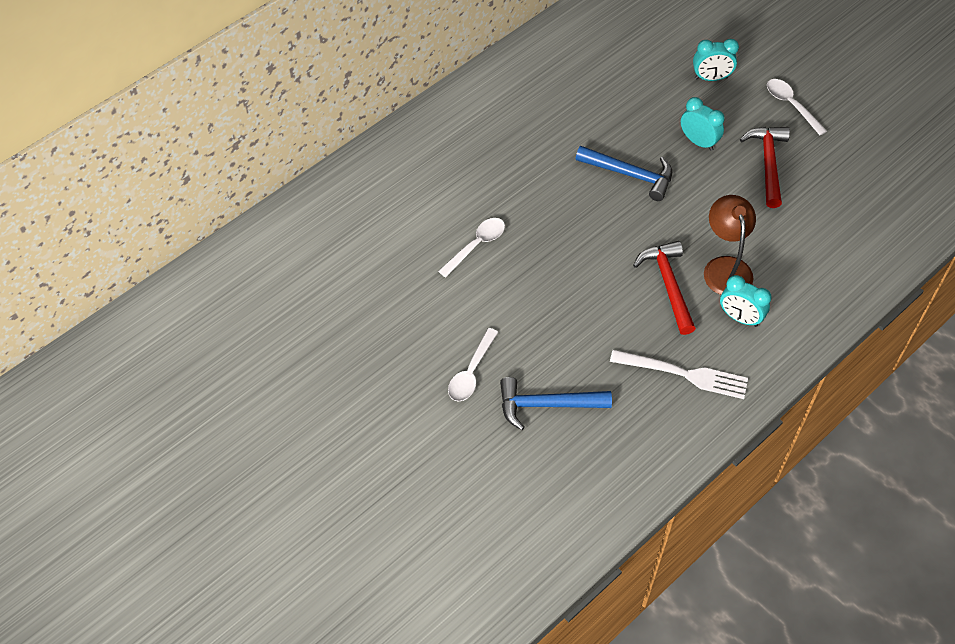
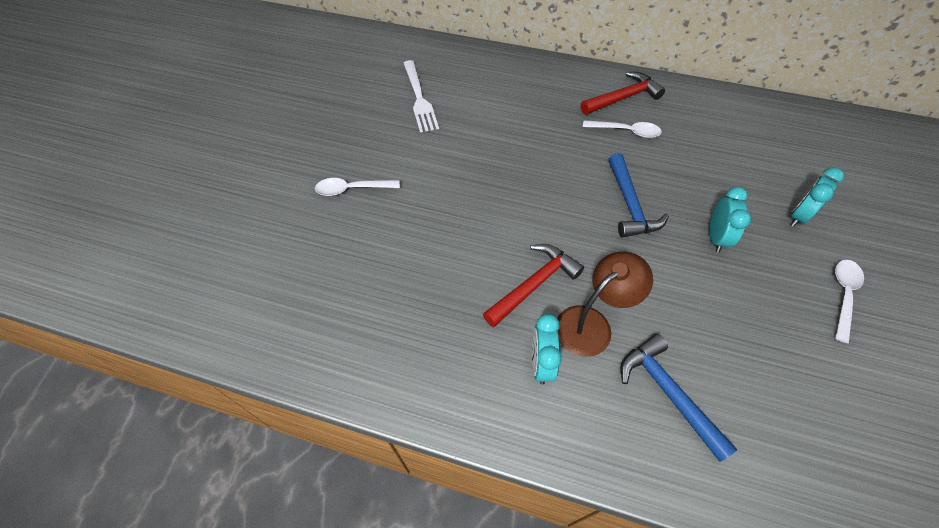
camera: 60 degrees right, 0 degrees up
white spoon [438,218,505,277] -> white spoon moved to [583,120,662,138]
blue hammer [500,377,612,430] -> blue hammer moved to [621,334,738,462]
white fork [610,350,748,399] -> white fork moved to [403,60,439,132]
turquoise clock [693,39,739,81] -> turquoise clock turned 75 degrees clockwise [790,167,844,227]
red hammer [740,127,790,208] -> red hammer moved to [581,72,665,114]

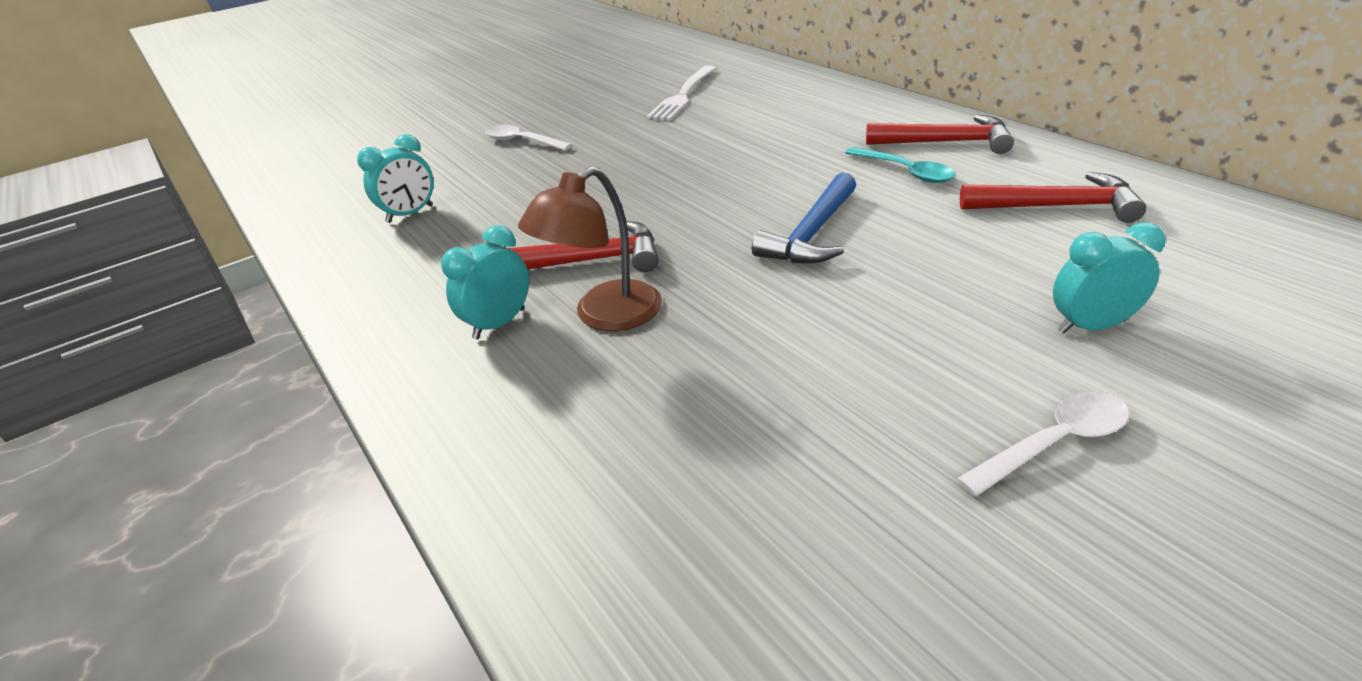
camera: 40 degrees right, 20 degrees down
brown lamp [557,251,653,357] -> brown lamp turned 135 degrees clockwise [518,166,662,331]
white spoon [583,120,662,138] -> turquoise spoon [845,147,956,183]
blue hammer [621,334,738,462] -> none
turquoise clock [710,187,751,252] -> turquoise clock moved to [357,134,434,223]
none -> red hammer [960,172,1146,223]

